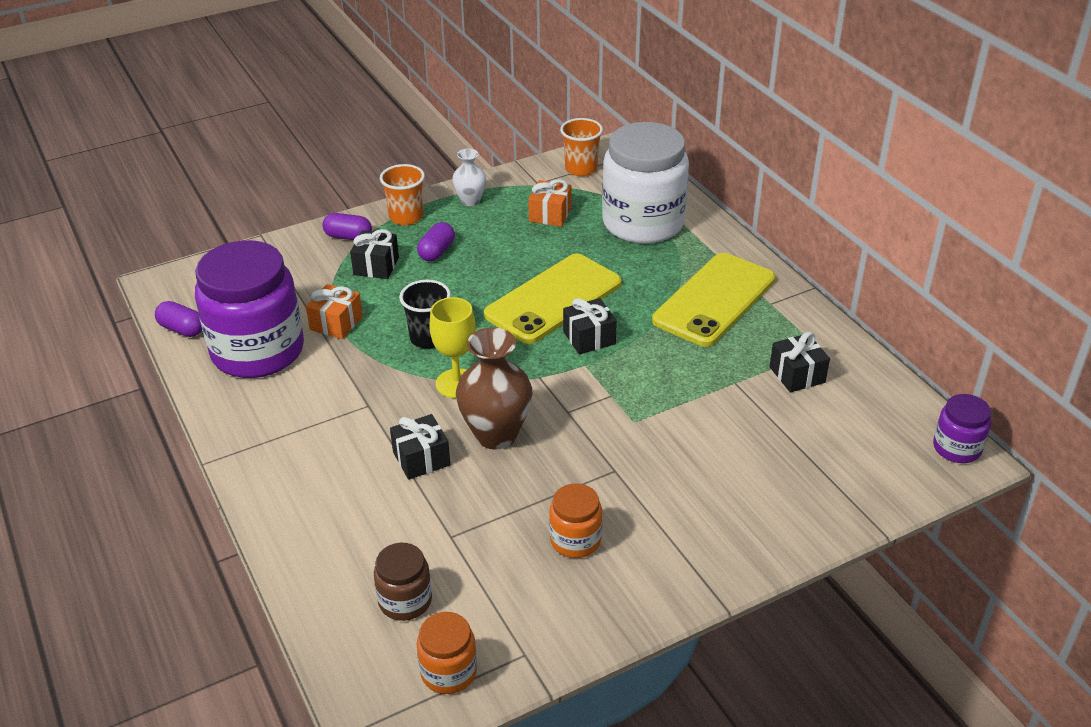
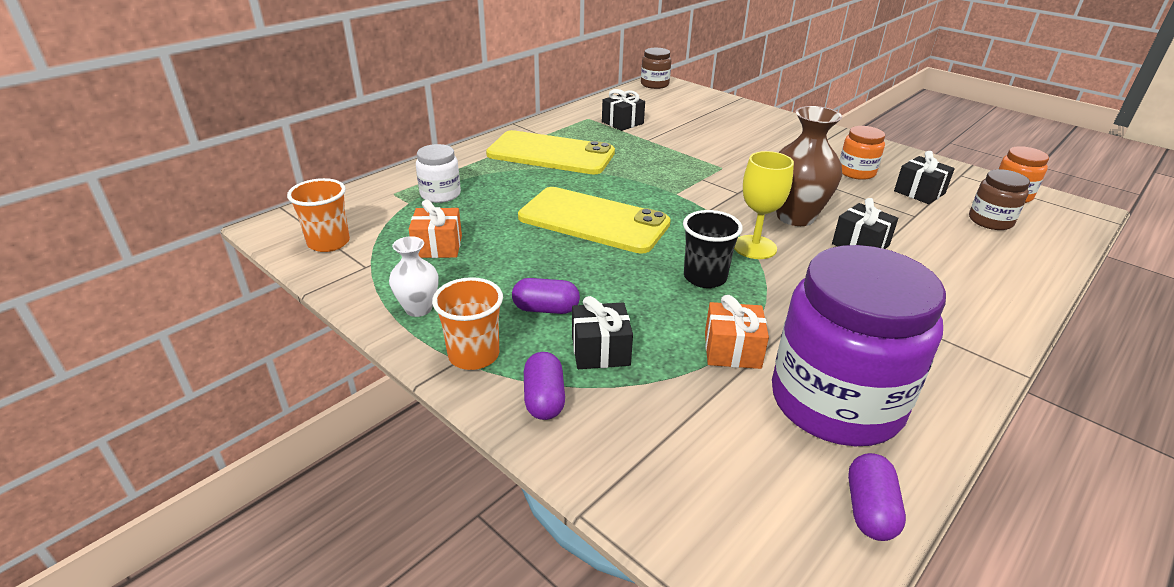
camera: 110 degrees left, 5 degrees down
black gift [563,298,617,354] -> black gift moved to [894,151,955,204]
white jar [602,122,689,244] -> white jar [416,144,461,203], size x0.47
purple jar [933,394,991,463] -> brown jar [641,48,671,89]

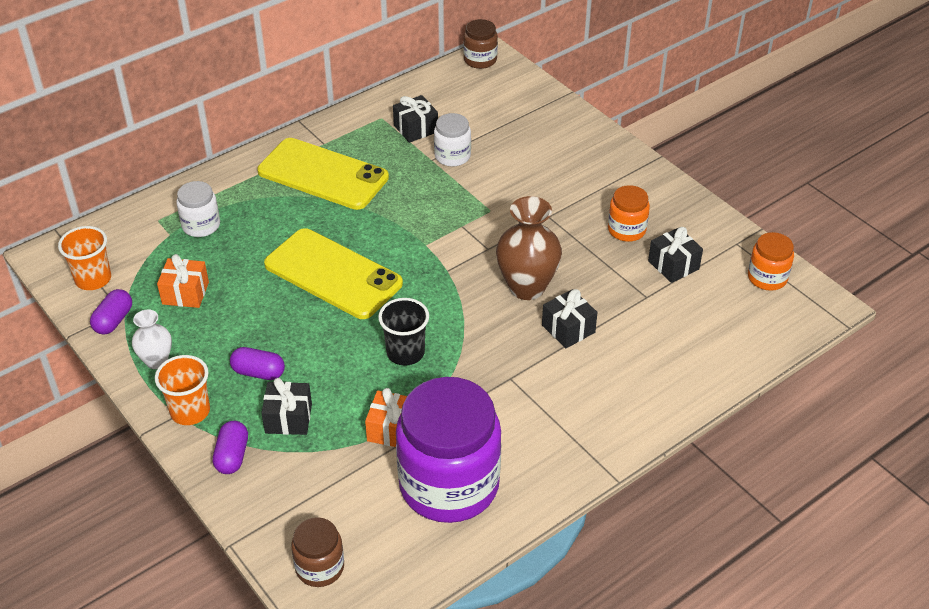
camera: 10 degrees right, 10 degrees up
yellow goblet [734,151,794,259] -> none
purple capsule [848,453,906,541] -> purple capsule moved to [90,289,132,334]
brown jar [969,169,1030,230] -> brown jar moved to [291,517,344,587]
none -> white jar [434,113,471,166]

